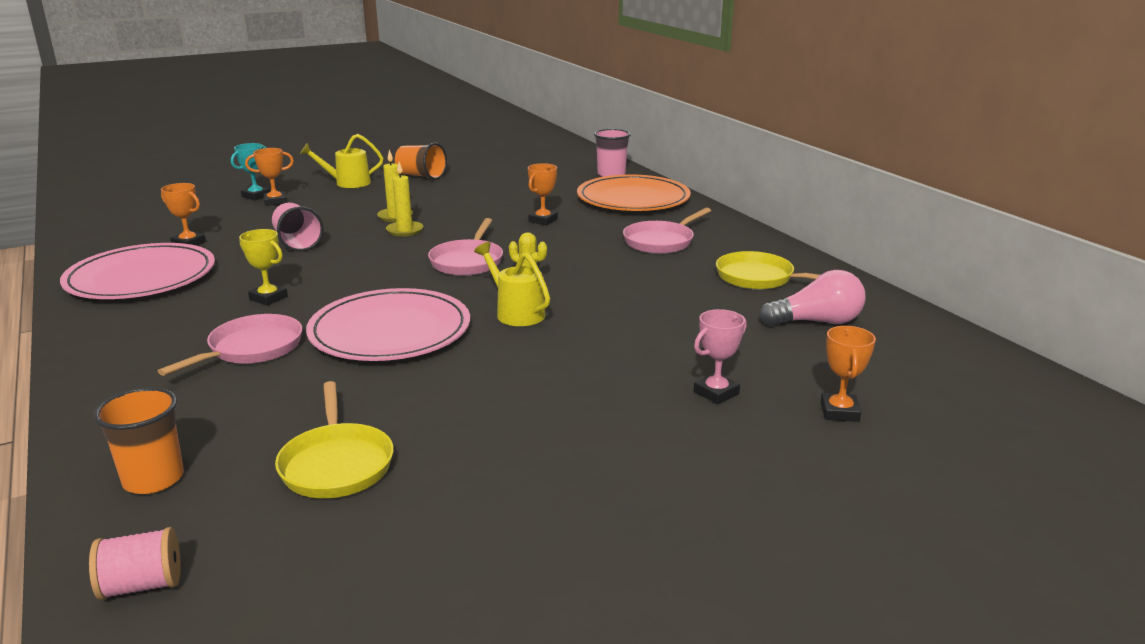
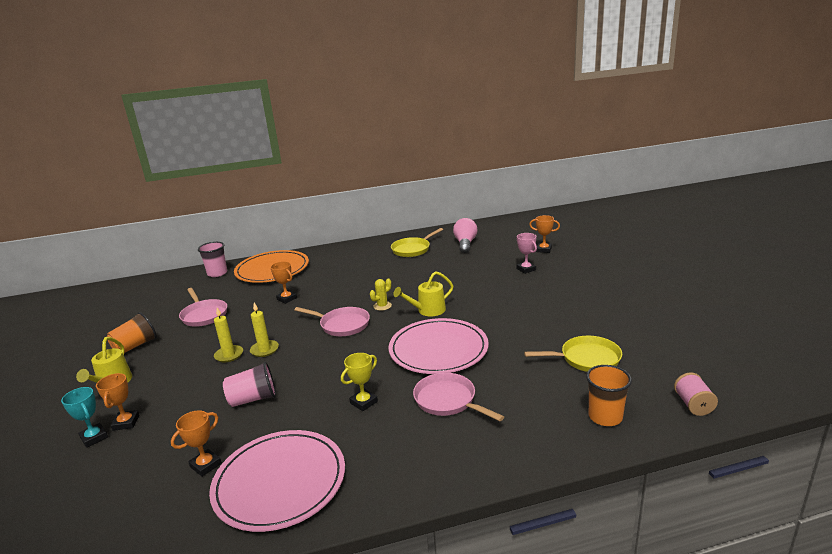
camera: 75 degrees left, 0 degrees up
pink pan [623,208,711,254] -> pink pan moved to [179,288,227,327]

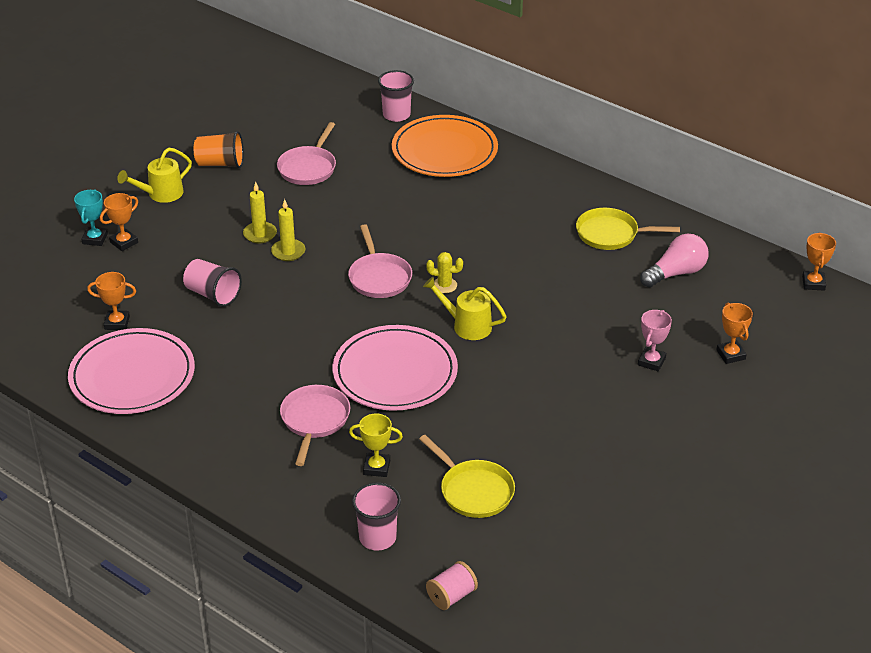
camera: 50 degrees right, 15 degrees up
orange trophy [270,261,297,304] -> orange trophy moved to [802,232,836,291]
yellow trophy [341,353,378,411] -> yellow trophy moved to [349,414,403,477]
orange cup [586,365,632,426] -> pink cup [352,482,401,551]

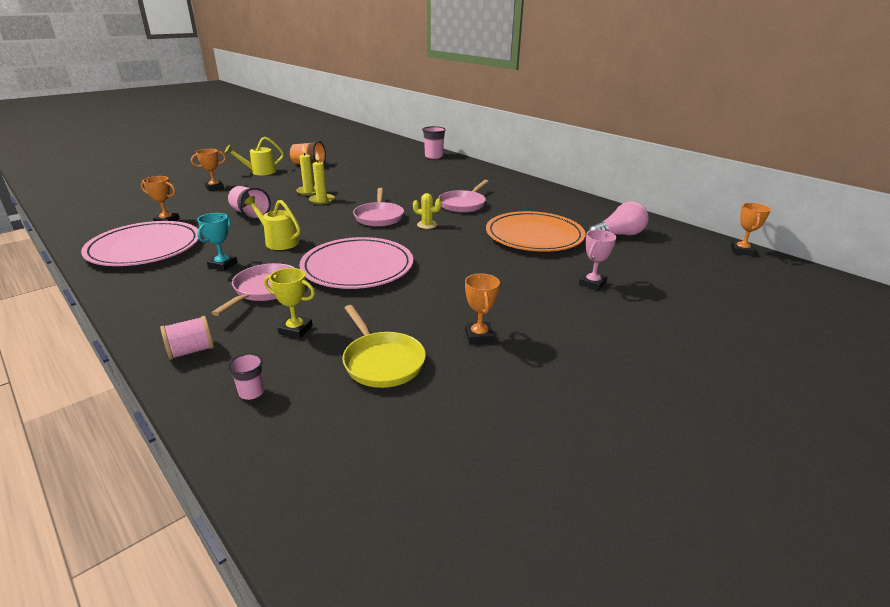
camera: 10 degrees right, 10 degrees down
turquoise trophy [74,189,108,246] -> turquoise trophy moved to [197,213,237,271]
pink pan [277,122,336,185] -> pink pan moved to [438,180,489,212]
pink cup [352,482,401,551] -> pink cup [228,353,265,400], size x0.57
orange plate [392,115,498,177] -> orange plate moved to [486,211,586,252]
yellow watering can [423,277,507,340] -> yellow watering can moved to [244,196,301,250]
pink spool [426,561,478,610] -> pink spool moved to [160,316,214,360]
yellow pan [576,208,680,250] -> none
orange trophy [716,303,753,364] -> orange trophy moved to [465,273,500,344]

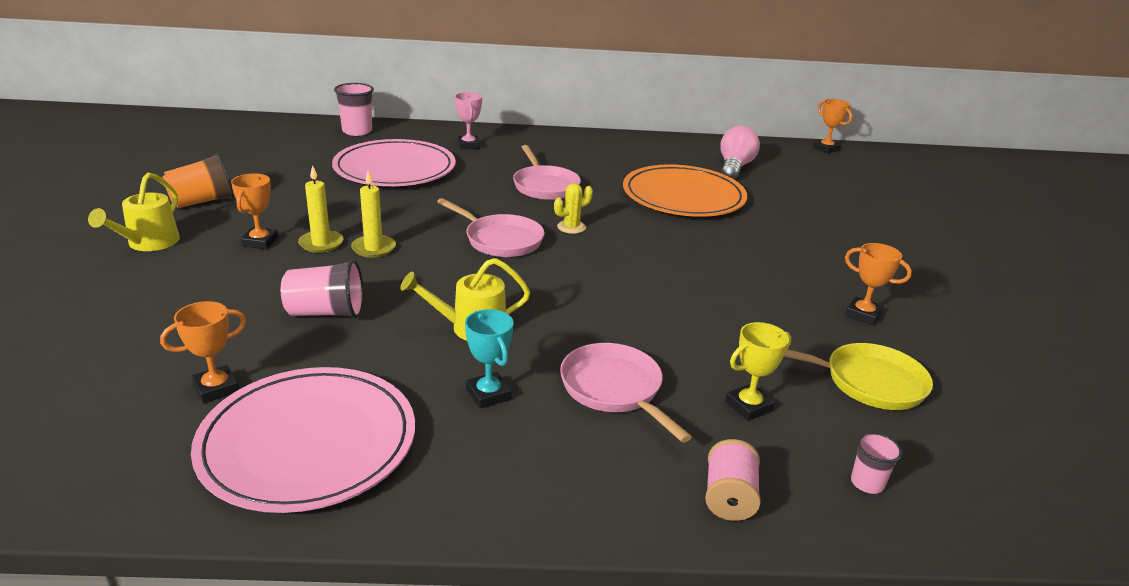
camera: 50 degrees left, 0 degrees up
orange trophy [191,149,226,191] -> orange trophy moved to [231,173,278,249]
pink plate [299,237,413,289] -> pink plate moved to [332,139,456,186]
pink trophy [579,230,616,291] -> pink trophy moved to [455,92,482,149]

